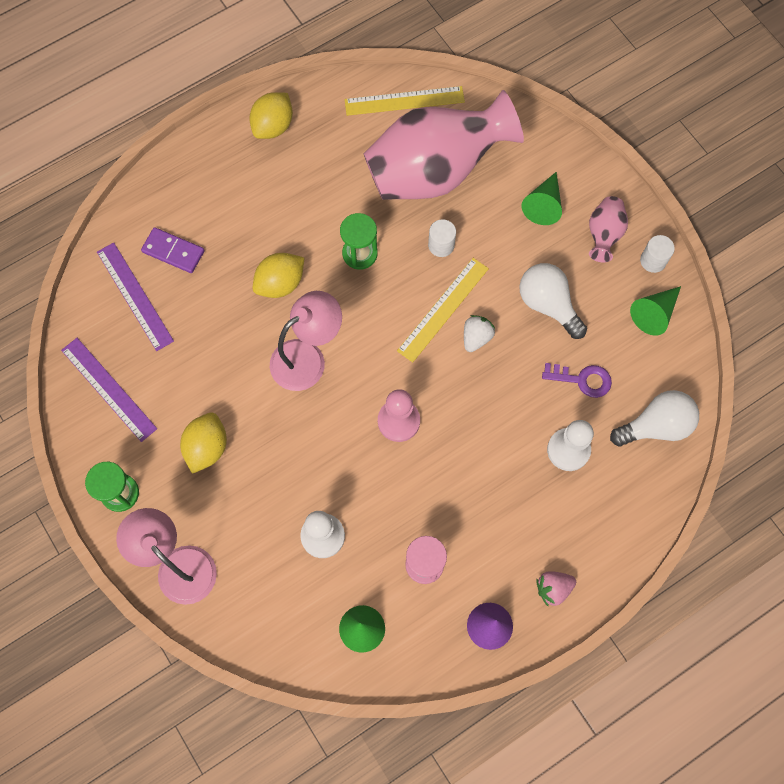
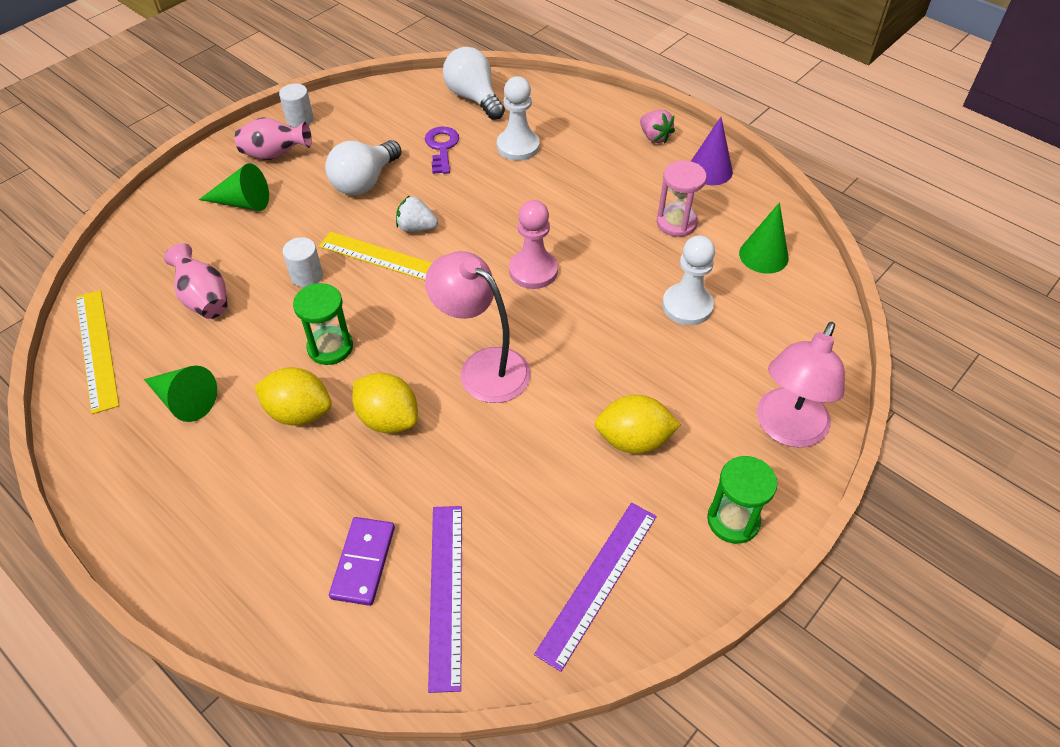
camera: 105 degrees left, 20 degrees down
purple ruler [97,242,174,351] -> purple ruler turned 45 degrees counterclockwise [428,506,462,693]
yellow lemon [249,92,293,139] -> yellow lemon moved to [254,367,332,426]
pink vase [364,90,524,200] -> pink vase [164,243,227,319], size x0.43
green cone [630,286,681,336] -> green cone moved to [144,366,217,422]

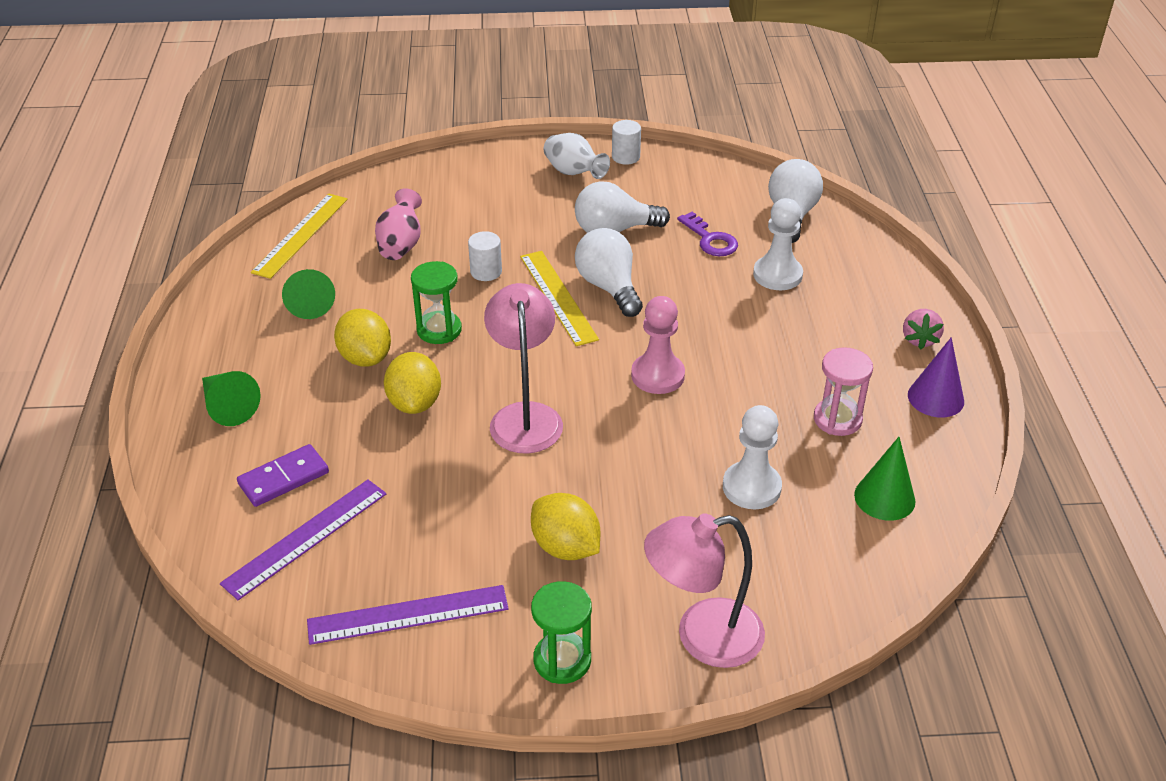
camera: 45 degrees right, 10 degrees down
green cone [199,163,269,211] -> green cone moved to [202,371,261,426]
pink vase [235,117,312,160] -> white vase [543,133,610,179]
white strawberry [396,195,438,232] -> white light bulb [575,228,643,317]
purple key [425,127,459,174] -> purple key turned 105 degrees clockwise [677,212,738,256]

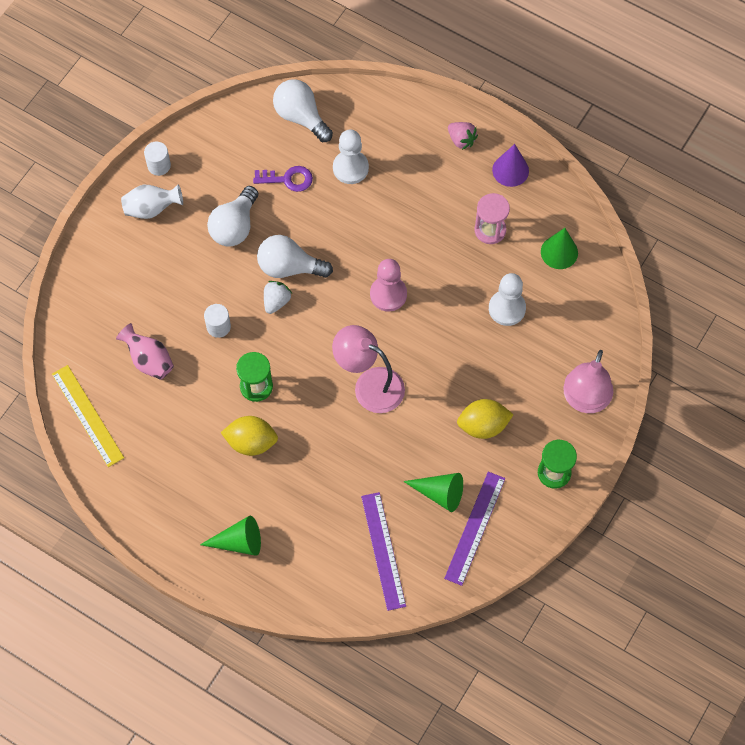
camera: 55 degrees left, 25 degrees up
purple domino [237,444,329,507] -> none
green cone [282,269,335,319] -> green cone moved to [403,473,463,512]
yellow lemon [384,352,441,414] -> none
yellow ruler [520,251,599,346] -> white strawberry [264,281,292,314]

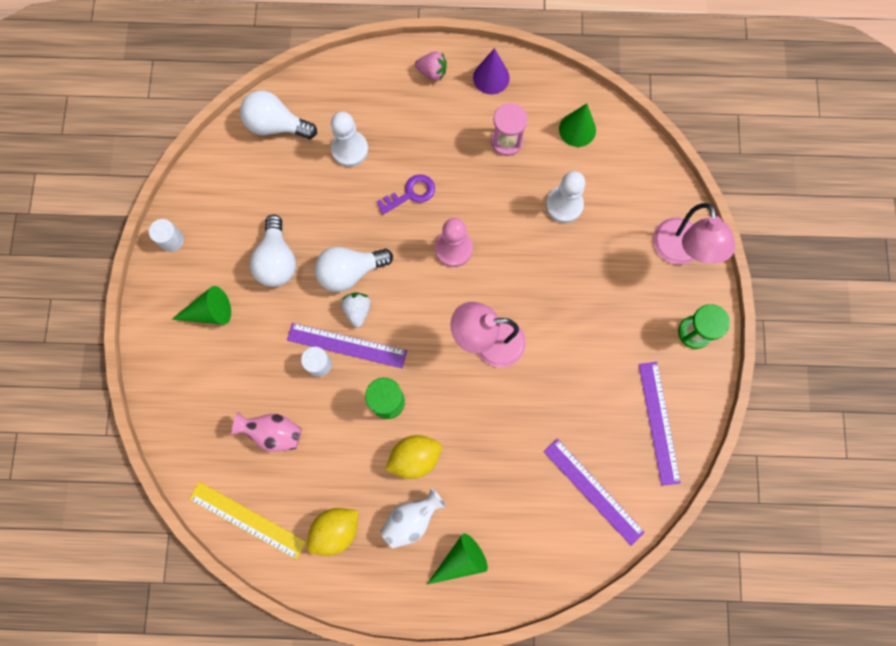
camera: 30 degrees left, 10 degrees up
white vase [121,184,183,219] -> white vase moved to [381,488,446,549]
purple key [253,166,313,192] -> purple key moved to [376,174,435,215]
green cone [403,473,463,512] -> green cone moved to [172,286,231,325]
yellow lemon [457,399,514,439] -> yellow lemon moved to [307,508,358,556]
none -> purple ruler [287,323,407,368]

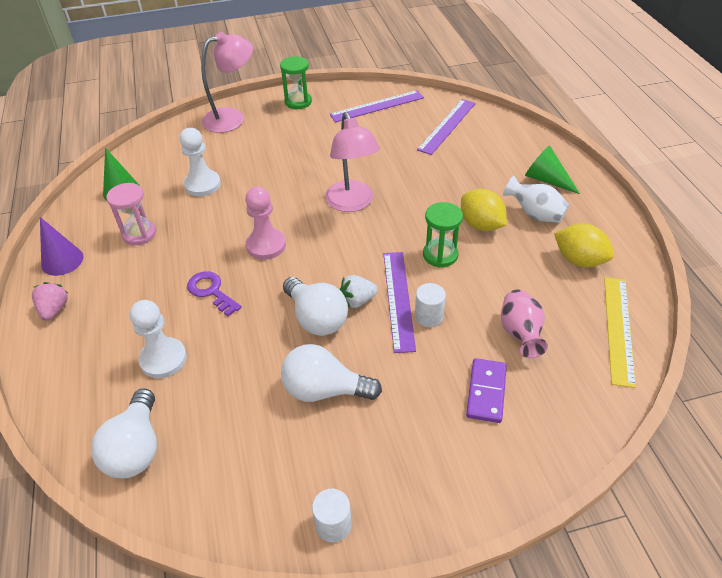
camera: 105 degrees left, 30 degrees down
green cone [172,286,231,325] -> none
white light bulb [250,215,296,287] -> white light bulb turned 150 degrees counterclockwise [281,344,382,402]
none -> purple domino [466,358,507,423]

